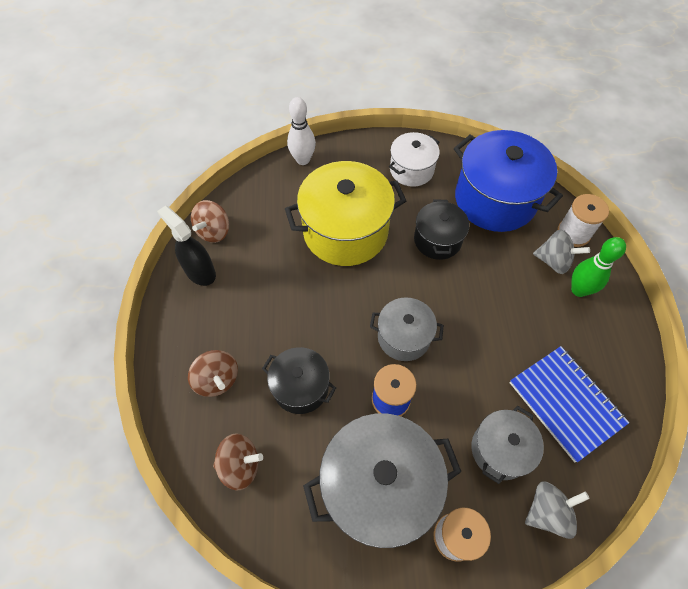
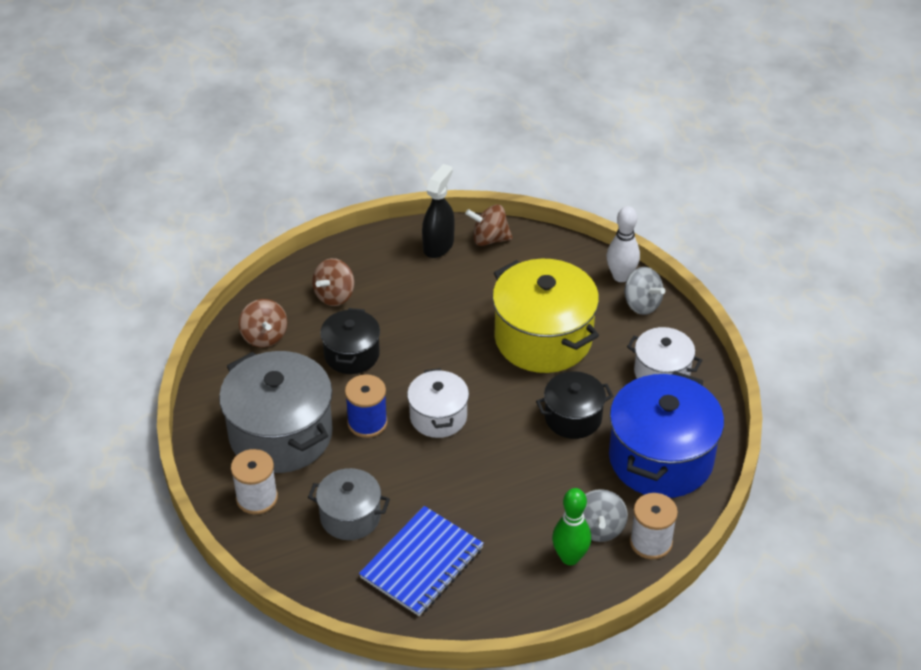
camera: 70 degrees right, 15 degrees down
grey pot [370,297,444,361] -> white pot [407,368,469,438]
grey spinning top [525,482,590,539] -> grey spinning top moved to [624,267,665,315]

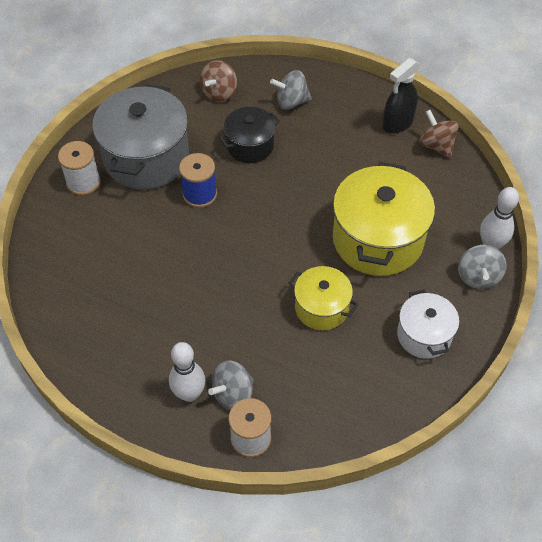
camera: 50 degrees right, 10 degrees up
grey pot [308,468,390,540] -> none
brown spinning top [312,258,354,306] -> grey spinning top [270,70,312,110]
blue notebook [359,506,484,616] -> none
white pot [407,368,469,438] -> none
black spray bottle [422,164,455,258] -> black spray bottle turned 150 degrees clockwise [383,58,420,133]
black pot [536,371,613,439] -> yellow pot [289,266,358,330]
green bowling pin [552,488,591,565] -> white bowling pin [169,342,205,402]
blue pot [609,371,724,498] -> none

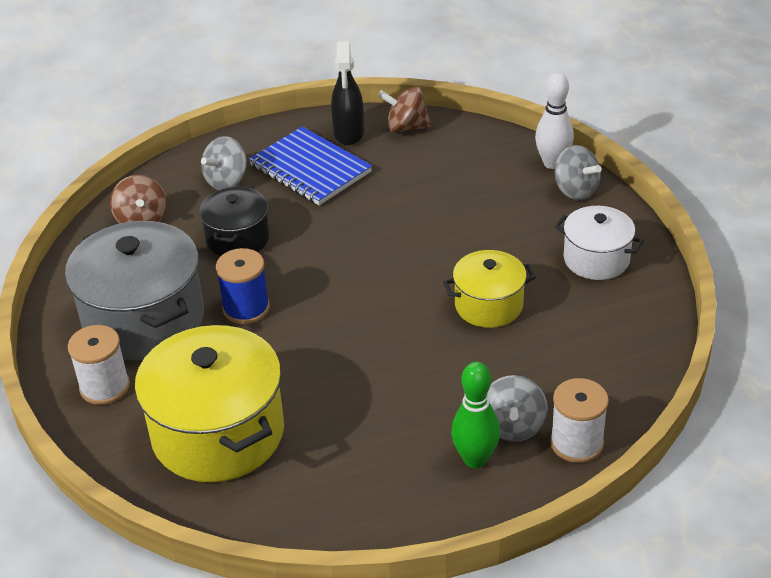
camera: 45 degrees left, 15 degrees down
white bowling pin [169,342,205,402] -> green bowling pin [451,362,500,468]
yellow pot [333,162,435,276] -> yellow pot moved to [135,325,284,482]
none -> blue notebook [249,127,372,205]

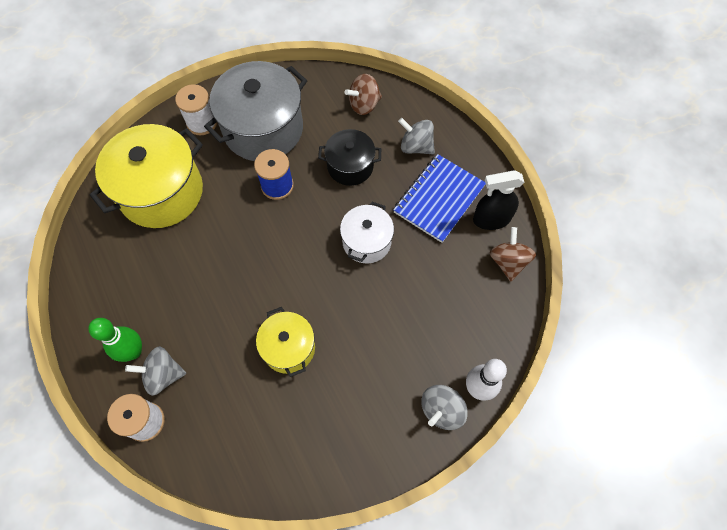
camera: 80 degrees right, 25 degrees up
white pot [555,206,644,280] -> white pot moved to [340,202,394,264]

